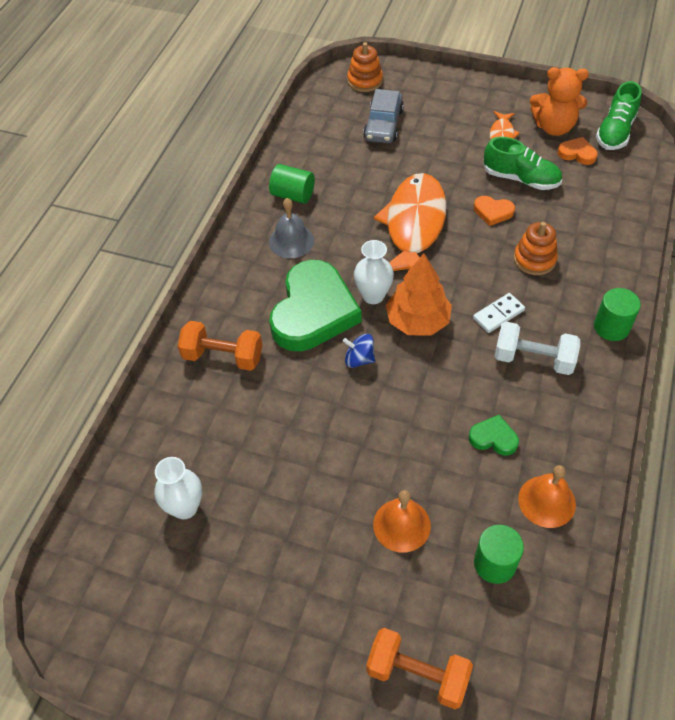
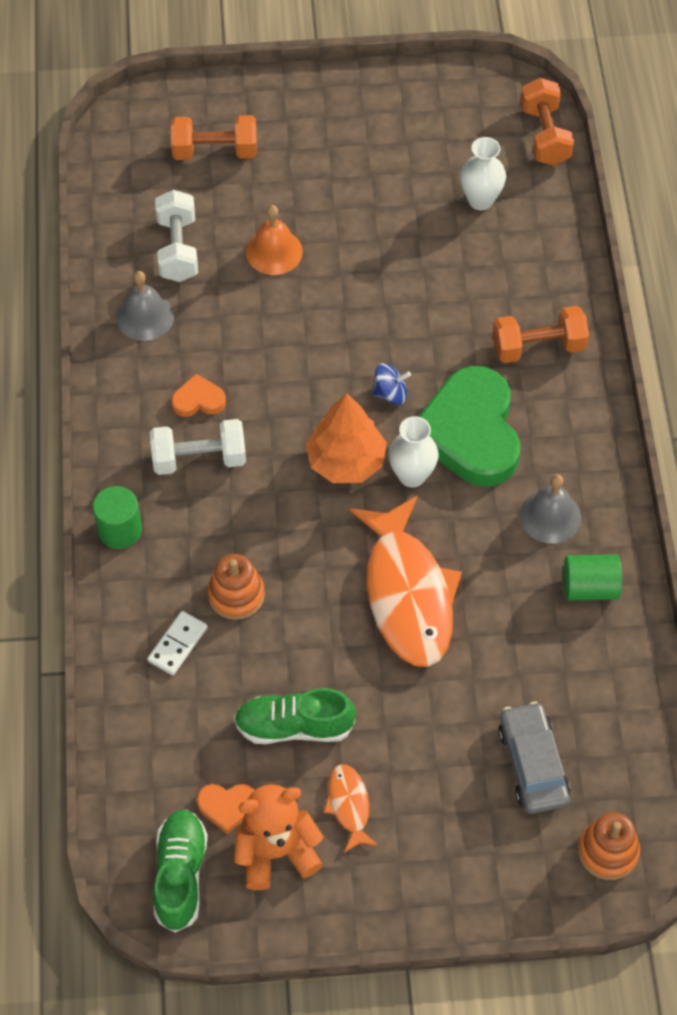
camera: 155 degrees right, 5 degrees up
green heart [469,415,519,456] -> none
white domino [473,293,525,333] -> white domino moved to [147,611,208,675]
orange heart [474,196,515,226] -> orange heart moved to [171,374,226,417]
green cylinder [474,525,524,584] -> white dumbbell [155,190,198,282]
orange bell [518,465,576,528] -> grey bell [116,271,174,341]
none -> orange dumbbell [521,78,574,166]

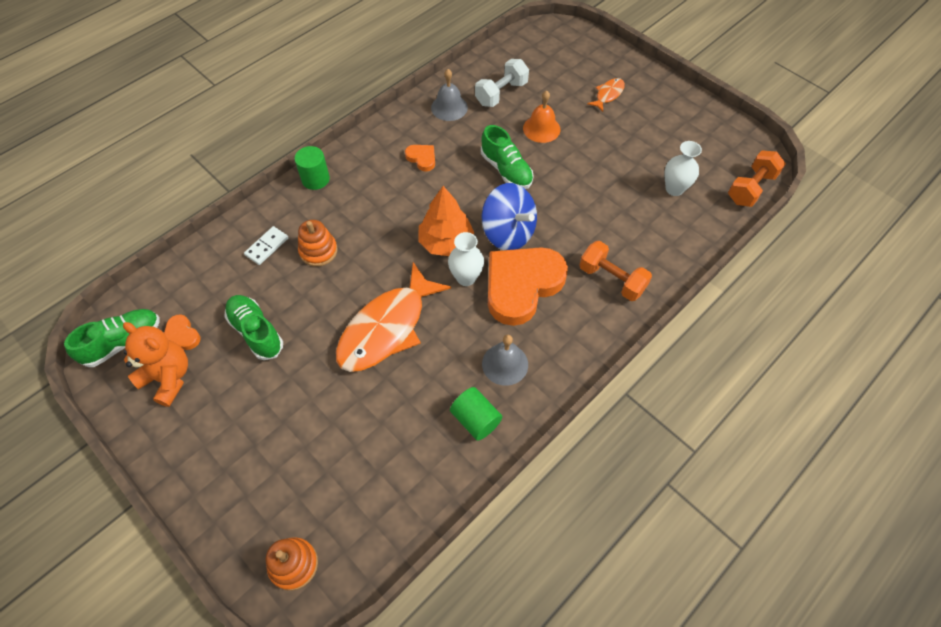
camera: 50 degrees right, 0 degrees up
white domino [147,611,208,675] -> white domino turned 45 degrees counterclockwise [244,226,288,265]
white dumbbell [150,419,246,475] -> none
orange dumbbell [171,115,257,160] -> none
orange fish [324,764,378,853] -> orange fish moved to [587,78,625,112]
blue spinning top [372,363,411,405] -> blue spinning top [481,183,537,250], size x2.04
green heart [418,366,520,487] -> orange heart [488,247,568,326]
grey car [498,701,570,814] -> none
none -> green shoe [481,125,534,189]

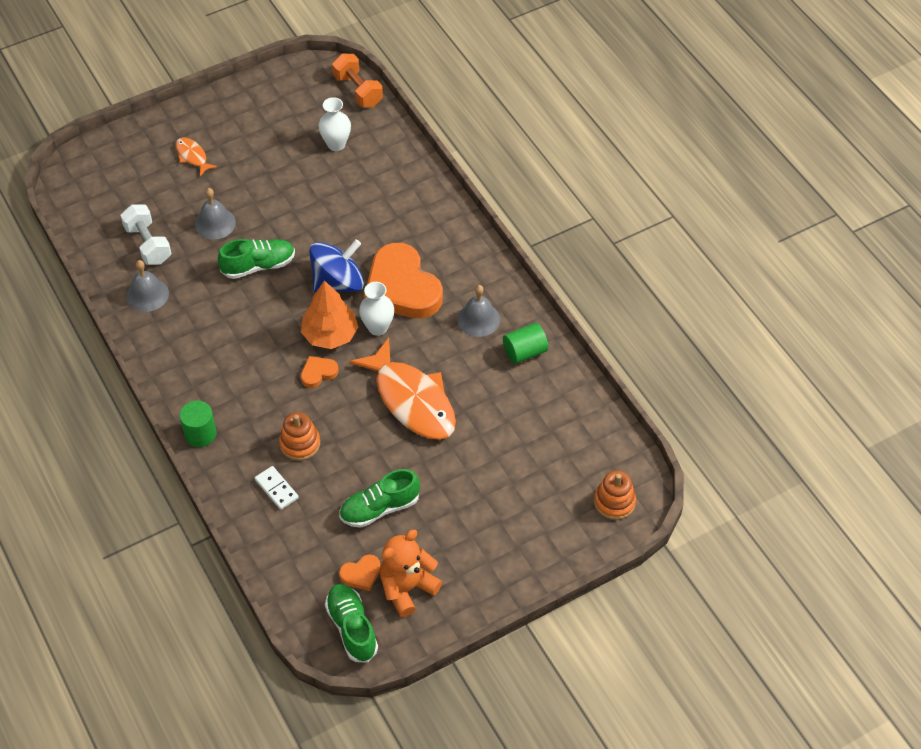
camera: 75 degrees left, 5 degrees down
orange heart [405,145,435,171] -> orange heart moved to [301,356,339,388]
orange bell [523,90,560,143] -> grey bell [195,188,236,239]
orange dumbbell [579,241,652,301] -> none

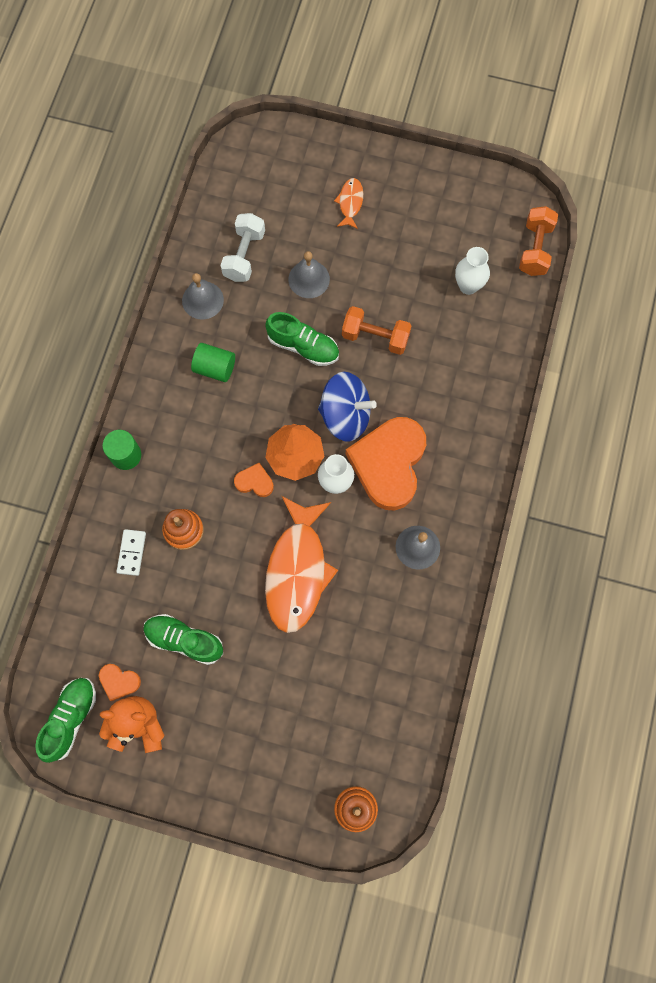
camera: 45 degrees right, 20 degrees up
green cylinder [503,323,548,364] -> green cylinder moved to [191,343,235,382]
none -> orange dumbbell [342,306,411,355]

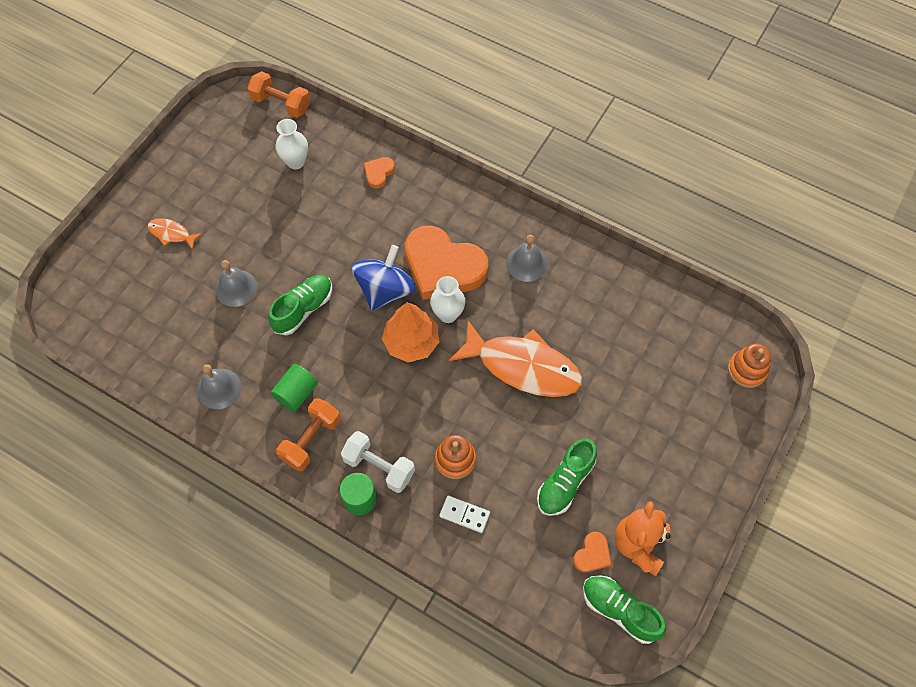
camera: 75 degrees left, 10 degrees down
white dumbbell [220,213,265,282] -> white dumbbell moved to [341,431,415,493]
orange heart [234,463,274,497] -> orange heart moved to [364,157,395,189]
orange dumbbell [342,306,411,355] -> orange dumbbell moved to [276,398,341,471]

